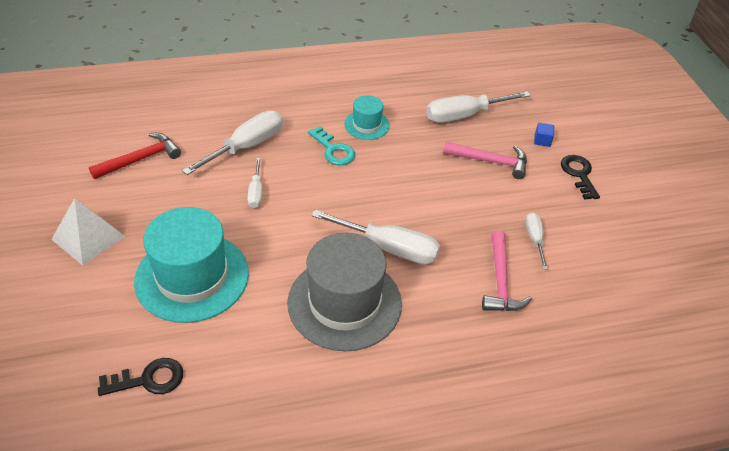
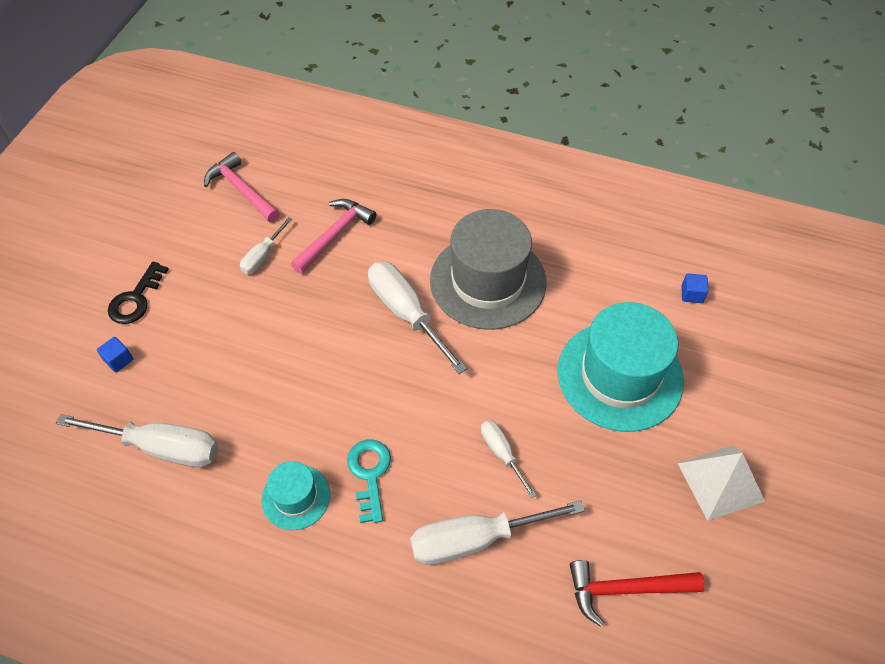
camera: 145 degrees left, 10 degrees up
black key [98,358,183,396] -> blue cube [681,273,708,303]
white screwdriver [248,158,263,208] -> white screwdriver turned 60 degrees counterclockwise [481,420,537,498]
pink hammer [443,142,527,179] -> pink hammer moved to [204,152,280,222]

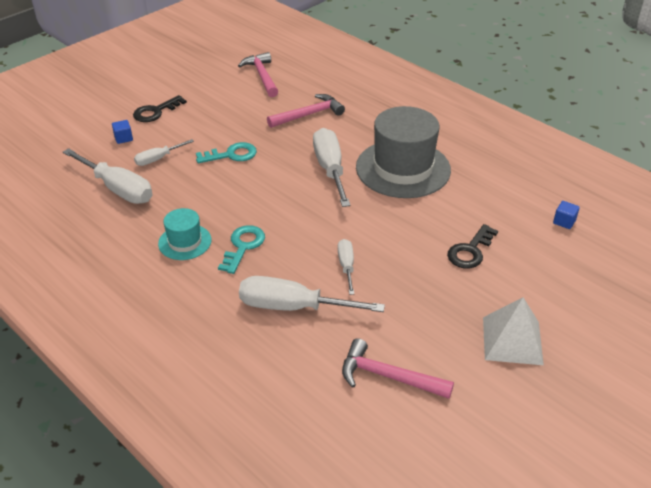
camera: 25 degrees right, 15 degrees down
white screwdriver [240,217,292,274] -> white screwdriver moved to [134,139,194,166]
turquoise hat [557,302,684,432] -> black key [447,224,498,269]
red hammer [570,560,705,627] -> pink hammer [342,338,454,399]
none -> turquoise key [196,142,257,163]

